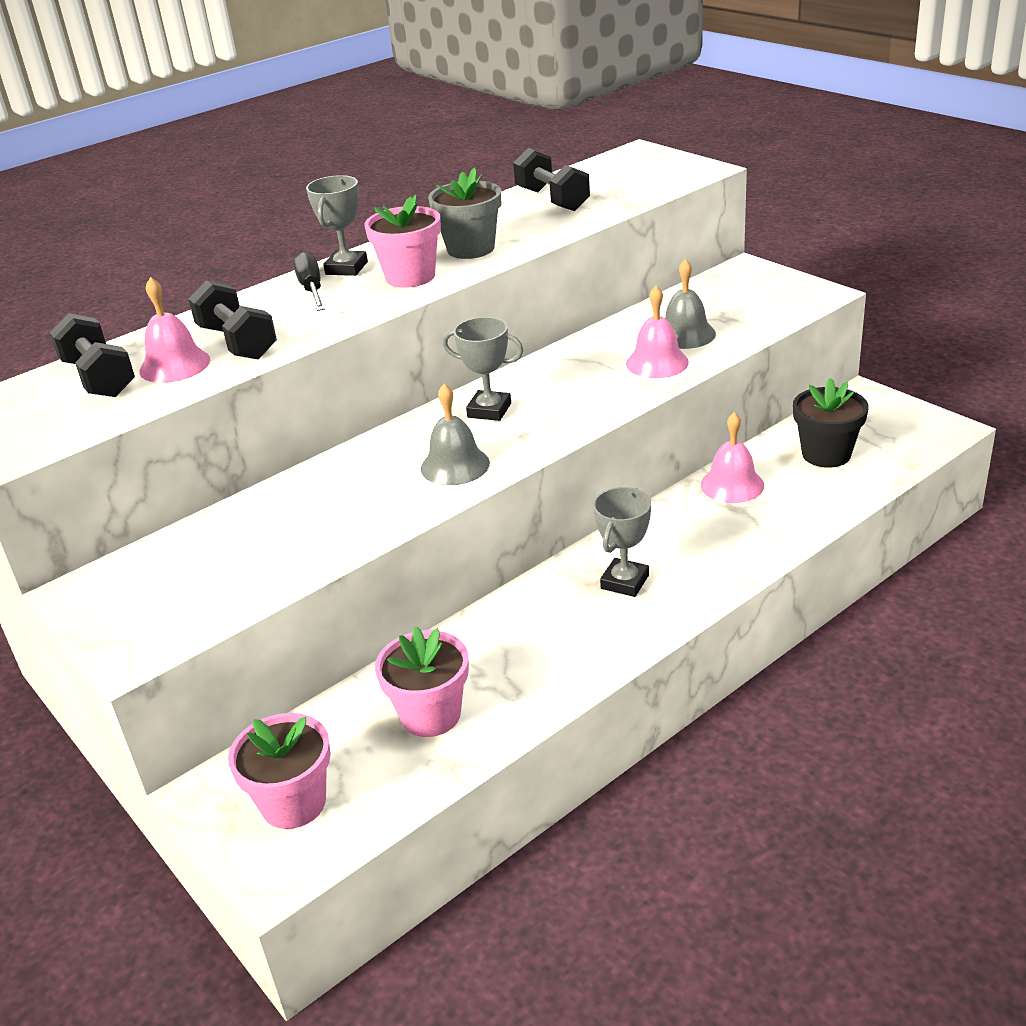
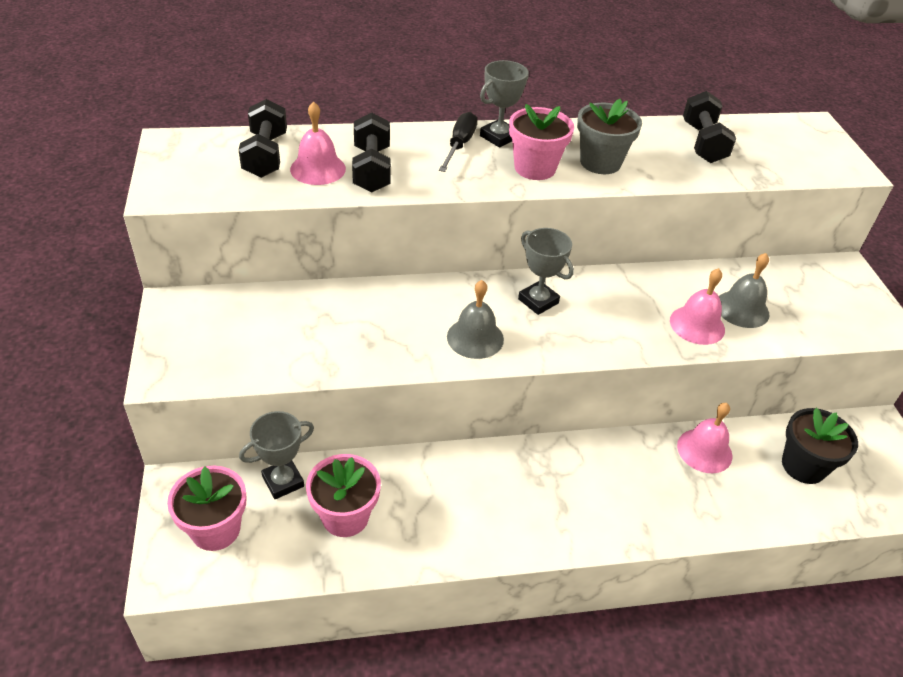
camera: 25 degrees right, 10 degrees up
grey trophy [593,487,651,597] -> grey trophy moved to [239,411,314,499]

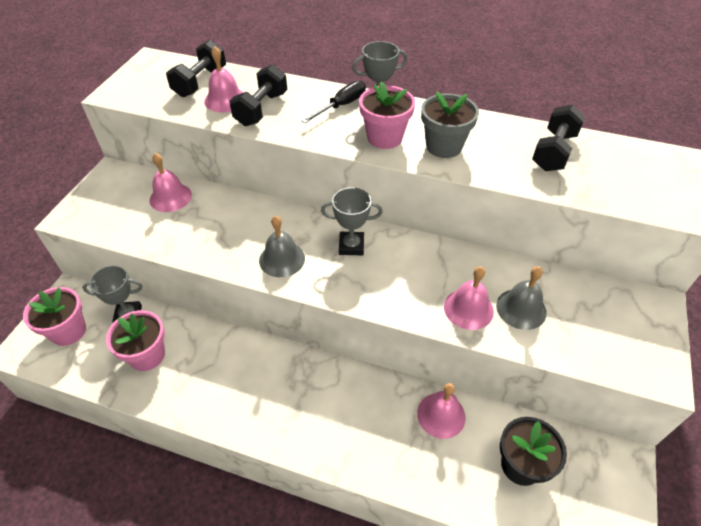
camera: 30 degrees right, 5 degrees up
grey trophy [518,228,574,315] -> grey trophy turned 75 degrees counterclockwise [321,187,383,256]
none -> pink bell [150,153,192,212]

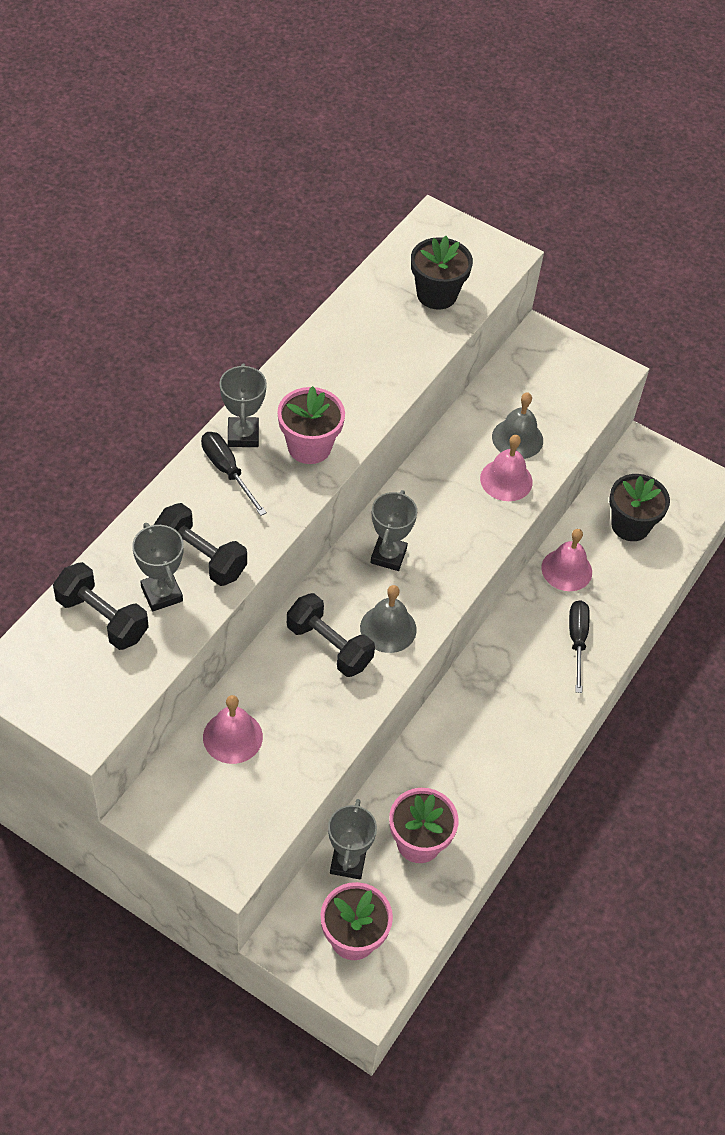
camera: 80 degrees left, 5 degrees up
pink bell [204,46,243,112] -> grey trophy [132,523,184,611]
grey flower pot [421,92,479,158] -> none
black dumbbell [532,105,586,171] -> black dumbbell moved to [287,593,375,677]
none -> black flower pot [411,236,473,310]
none -> black screwdriver [569,600,590,693]

